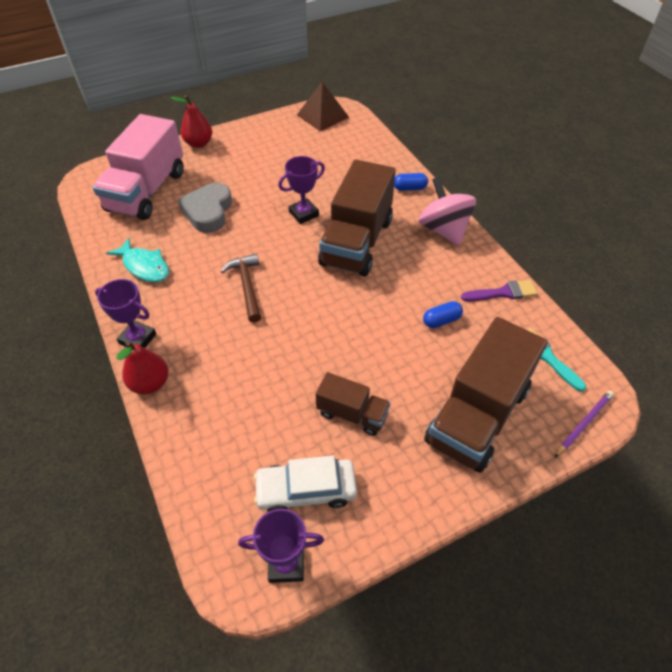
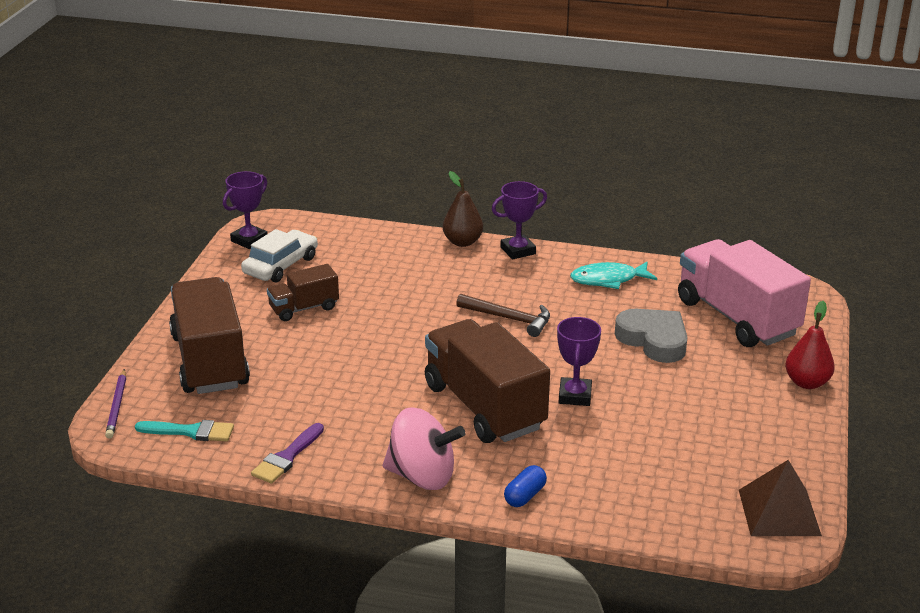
camera: 130 degrees right, 20 degrees down
red pear [116,341,168,394] -> brown pear [443,171,483,247]
blue capsule [423,301,463,328] -> none

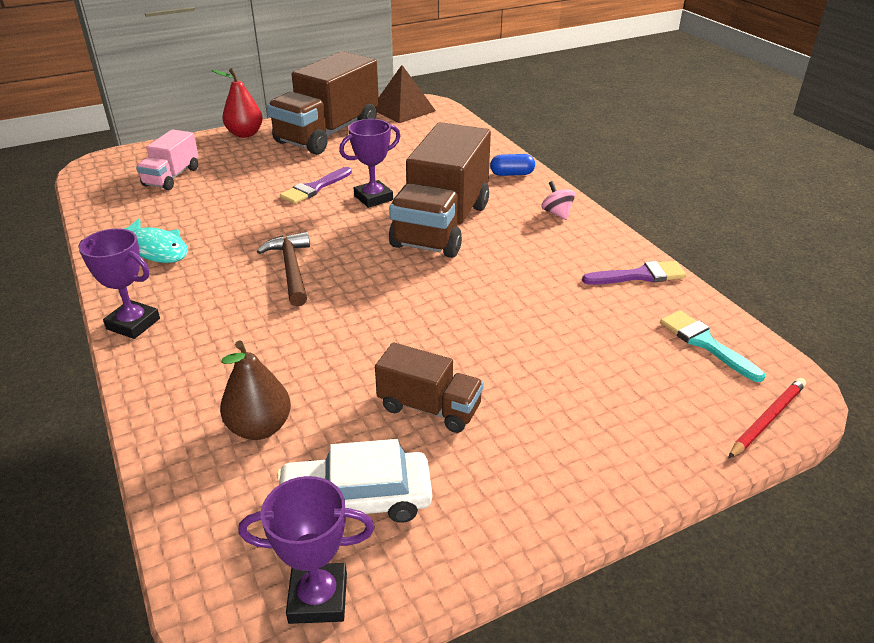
camera: 130 degrees left, 5 degrees up
purple pencil [105,369,126,439] -> red pencil [728,378,806,458]
brown truck [169,277,250,394] -> brown truck moved to [267,51,379,155]
pink spinning top [383,407,465,490] -> pink spinning top [541,181,575,220], size x0.46
brown pear [443,171,483,247] -> brown pear moved to [220,340,291,440]
grey heart [615,309,688,363] -> none
pink truck [678,239,811,347] -> pink truck [136,129,199,190], size x0.52
none -> purple brush [280,167,352,204]

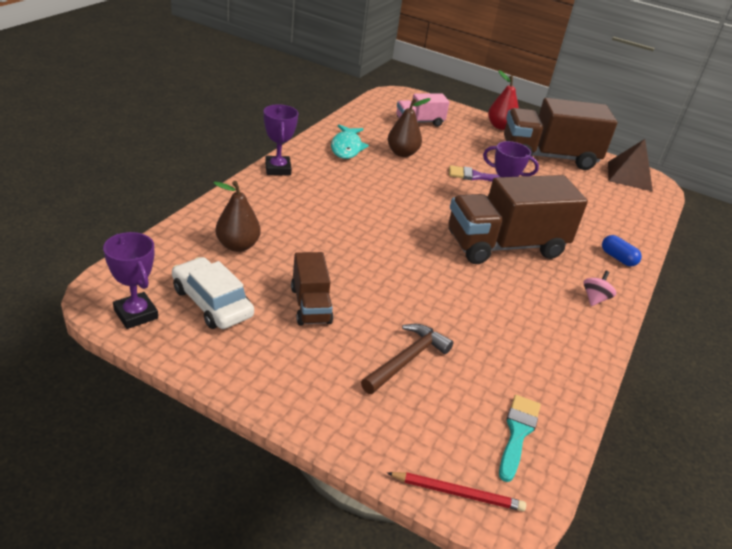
camera: 50 degrees right, 0 degrees up
brown hammer [257,231,310,307] -> brown hammer moved to [361,324,454,394]
purple brush [582,261,687,285] -> none
none -> brown pear [388,98,431,157]

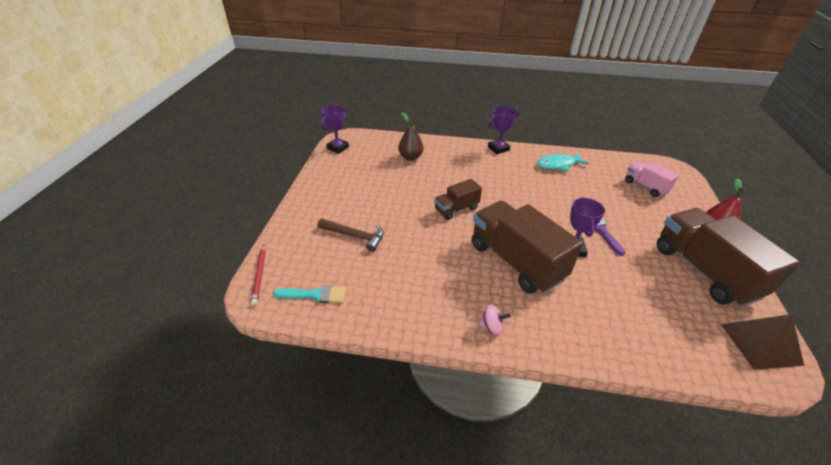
camera: 75 degrees right, 5 degrees up
white car [172,257,254,329] -> none
brown truck [291,252,333,325] -> brown truck moved to [434,179,482,220]
brown pear [388,98,431,157] -> none
blue capsule [602,235,642,267] -> none

